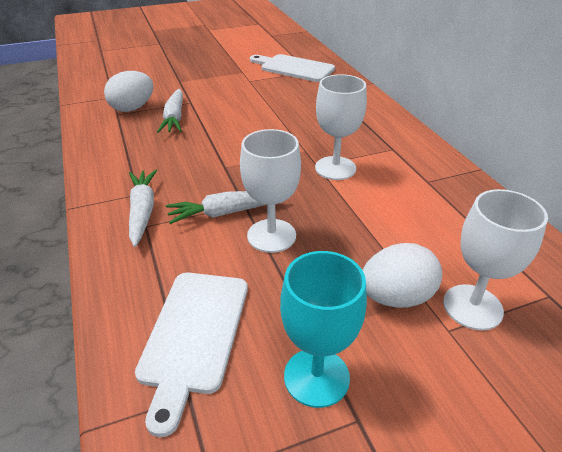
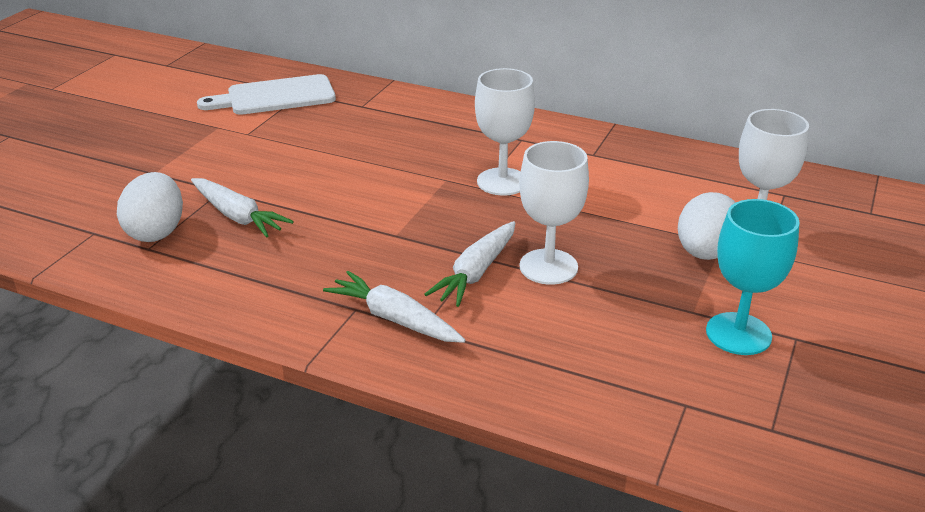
camera: 45 degrees left, 5 degrees down
white cutting board [135,273,248,437] -> none

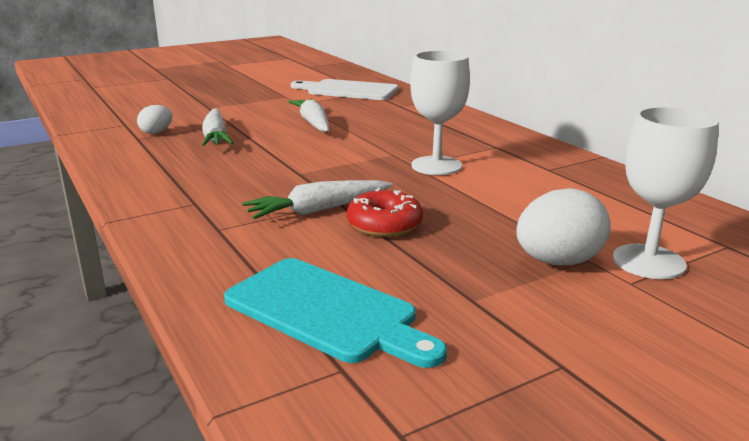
camera: 35 degrees right, 10 degrees down
white egg [117,172,183,242] -> white egg [137,105,173,134], size x0.58
white carrot [323,271,465,343] -> white carrot moved to [288,99,329,132]
white goblet [519,141,589,285] -> red donut [347,188,423,237]
turquoise goblet [706,199,800,355] -> none
none -> turquoise cutting board [224,258,447,368]

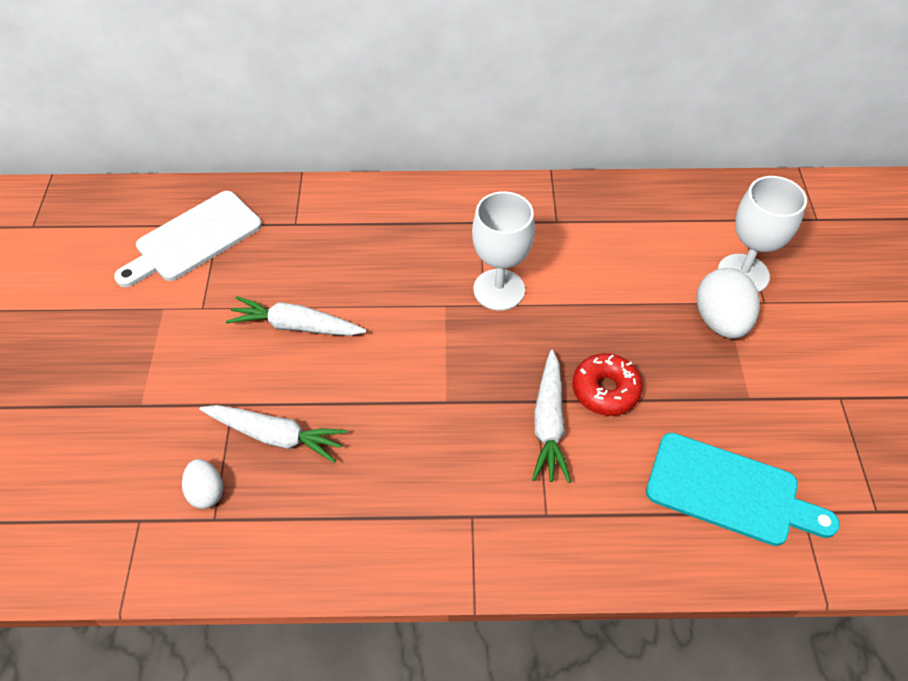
camera: 60 degrees left, 30 degrees up
turquoise cutting board [224,258,447,368] -> turquoise cutting board turned 45 degrees clockwise [646,433,840,546]

